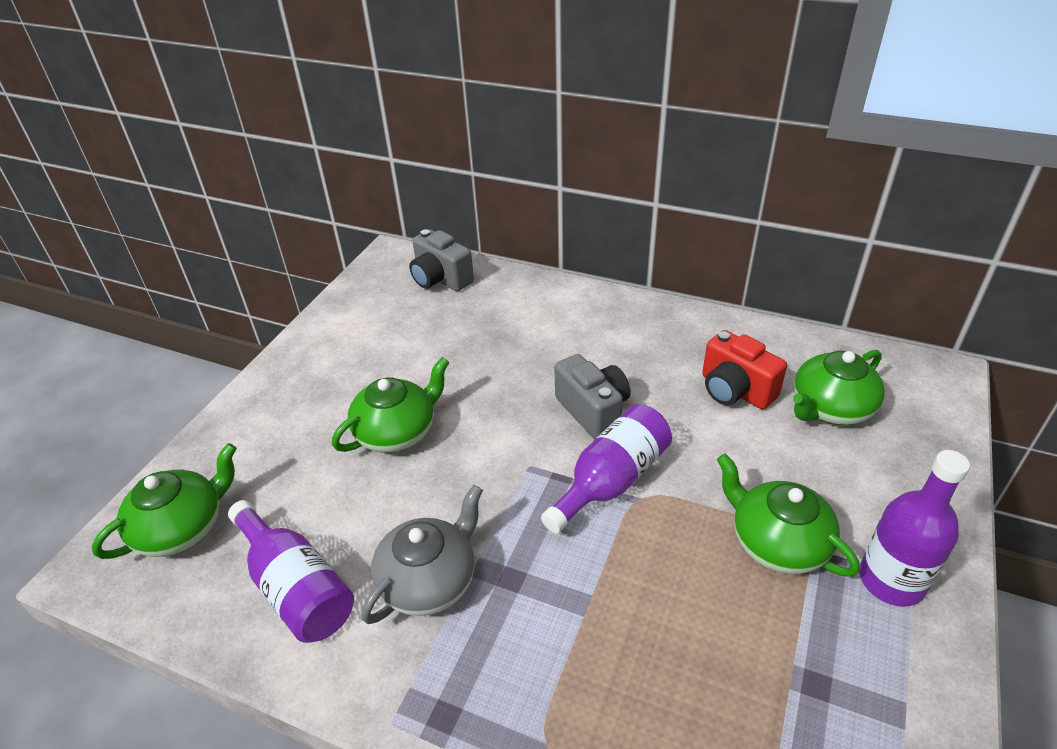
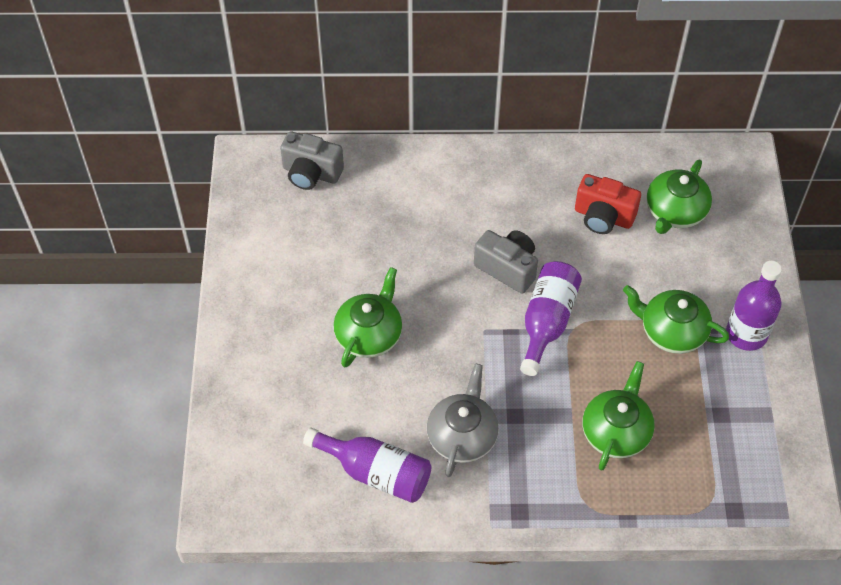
camera: 25 degrees left, 15 degrees up
green teapot [92,443,237,559] -> green teapot moved to [583,361,655,471]

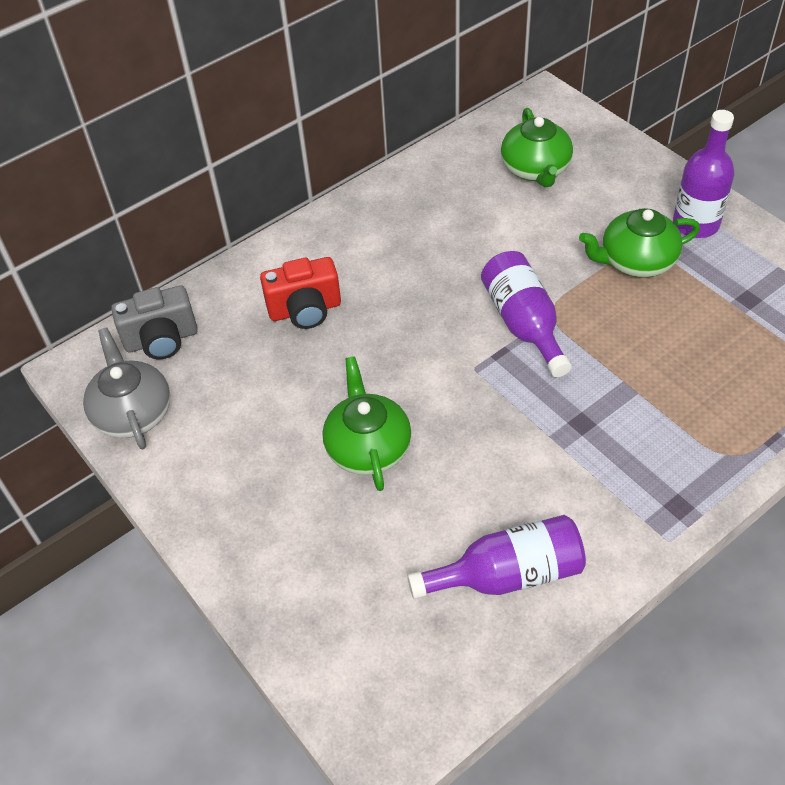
camera: 35 degrees left, 5 degrees down
grey teapot [427,364,499,477] -> grey teapot moved to [83,327,170,450]
grey camera [474,230,538,294] -> none
red camera [575,174,641,234] -> red camera moved to [260,257,341,329]
green teapot [583,361,655,471] -> none

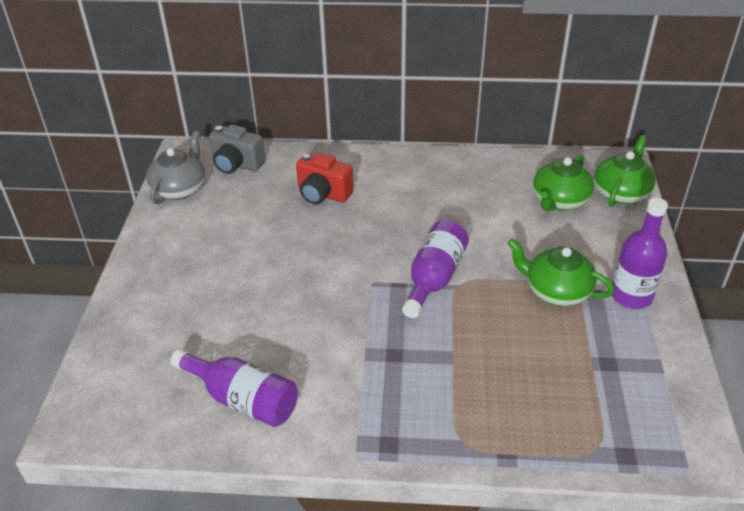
camera: 40 degrees right, 10 degrees down
green teapot [323,356,411,491] -> green teapot moved to [594,135,656,207]

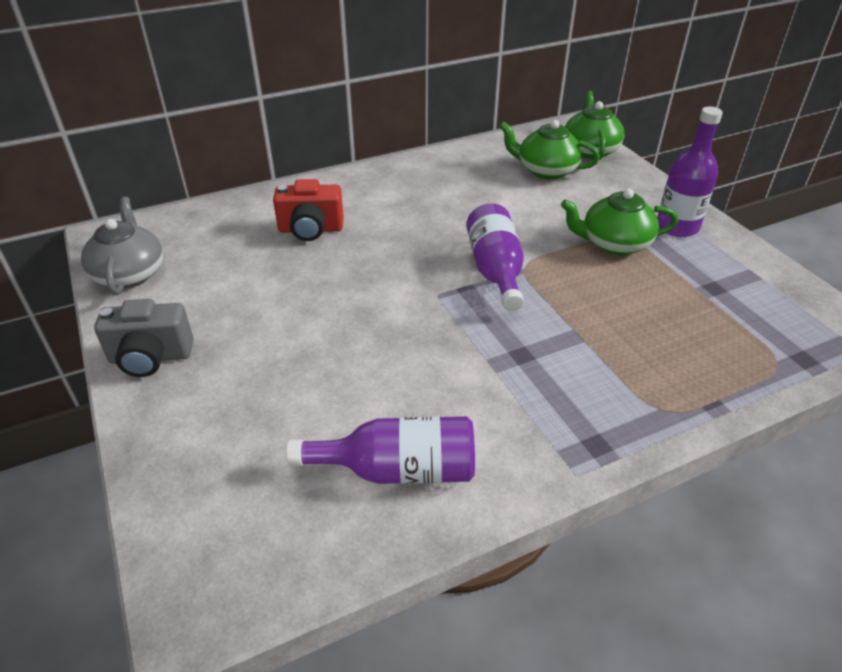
camera: 30 degrees left, 0 degrees up
grey camera [209,124,266,174] -> grey camera moved to [94,299,194,377]
green teapot [533,155,594,212] -> green teapot turned 105 degrees clockwise [499,120,600,180]

